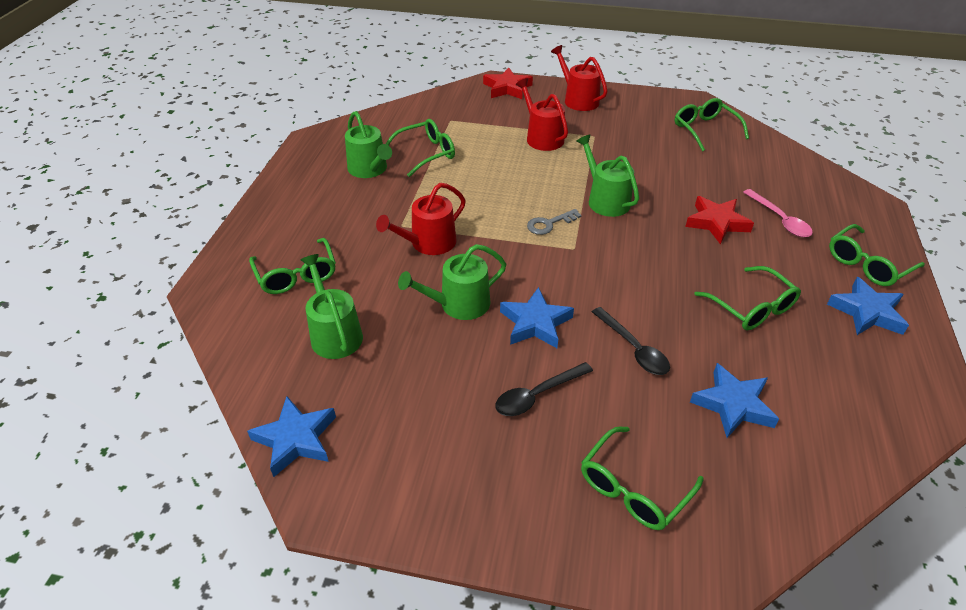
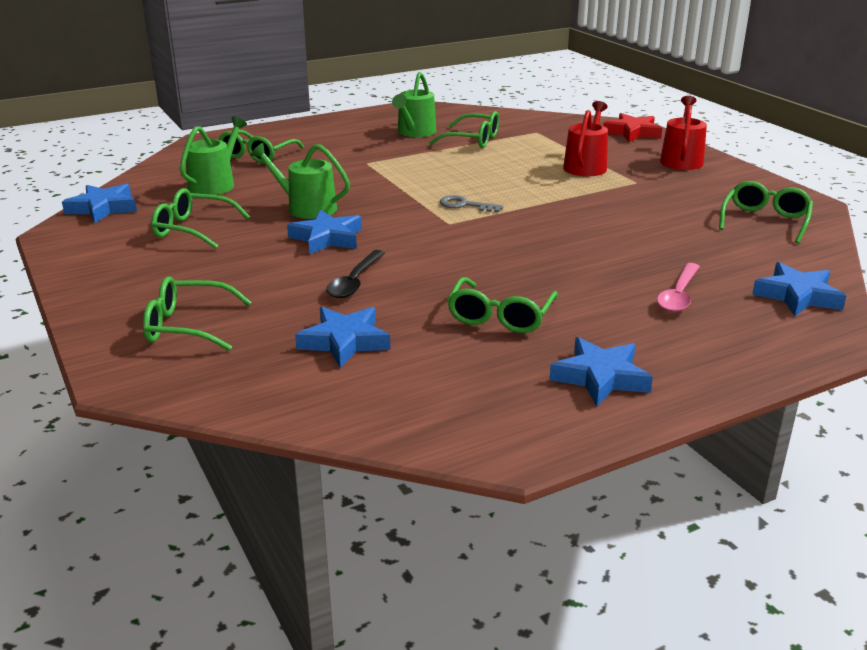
camera: 50 degrees right, 15 degrees down
red watering can [376,183,466,255] -> none
black spoon [495,362,593,416] -> none
green watering can [577,135,639,217] -> none
red star [685,196,754,244] -> none
green glasses [829,224,925,286] -> green glasses moved to [151,188,250,249]
none -> blue star [752,262,846,316]

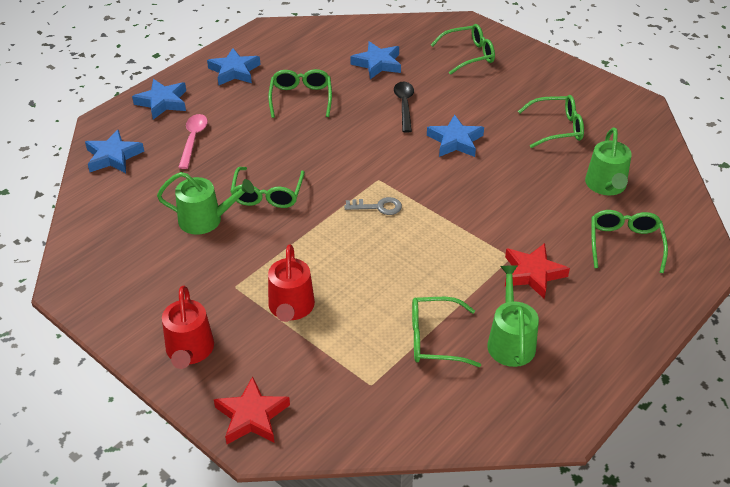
camera: 160 degrees right, 15 degrees up
blue star [62,184,137,223] -> blue star moved to [132,79,186,120]
green watering can [251,143,350,219] -> green watering can moved to [157,172,254,235]
green glasses [719,181,813,243] -> green glasses moved to [230,167,305,208]
none -> red star [505,243,570,299]

